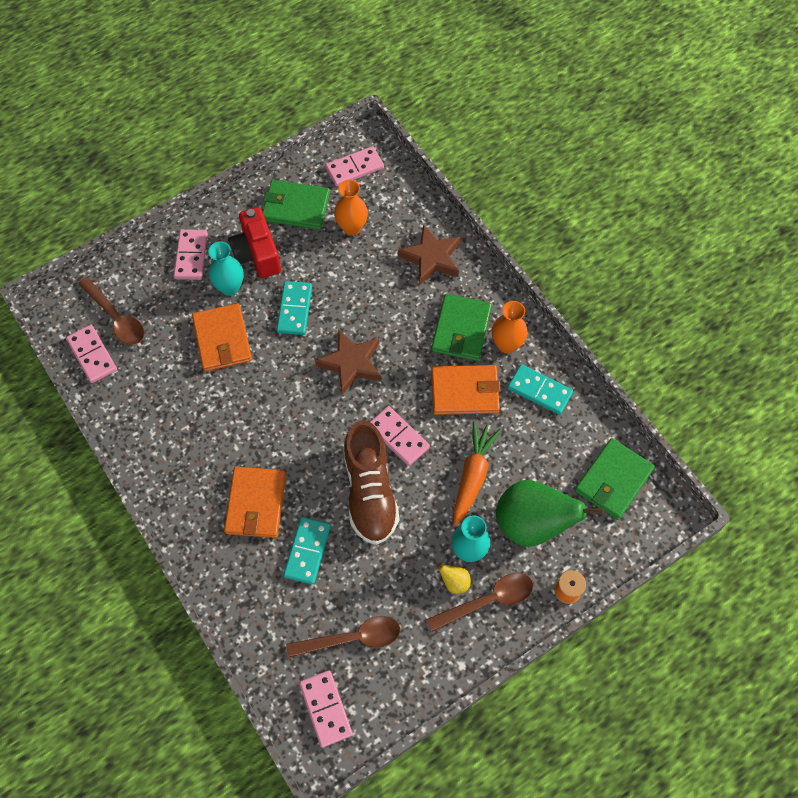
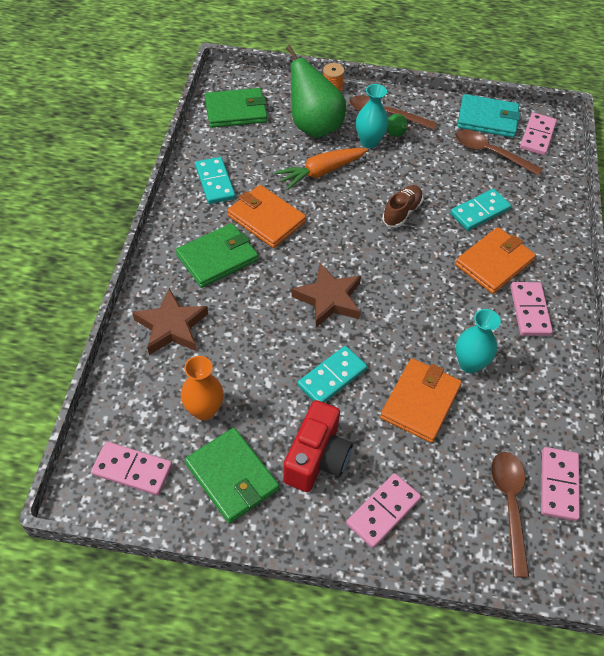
camera: 140 degrees left, 10 degrees down
turquoise vase [208,241,244,296] -> turquoise vase moved to [456,309,501,373]
brown shoe [343,420,399,545] -> brown shoe [382,185,423,228], size x0.55
pink domino [370,406,430,466] -> pink domino moved to [510,282,553,336]
yellow pear [434,562,471,594] -> green pear [387,114,409,137]
orange vase [492,301,528,353] -> none
none -> turquoise wallet [457,94,520,137]

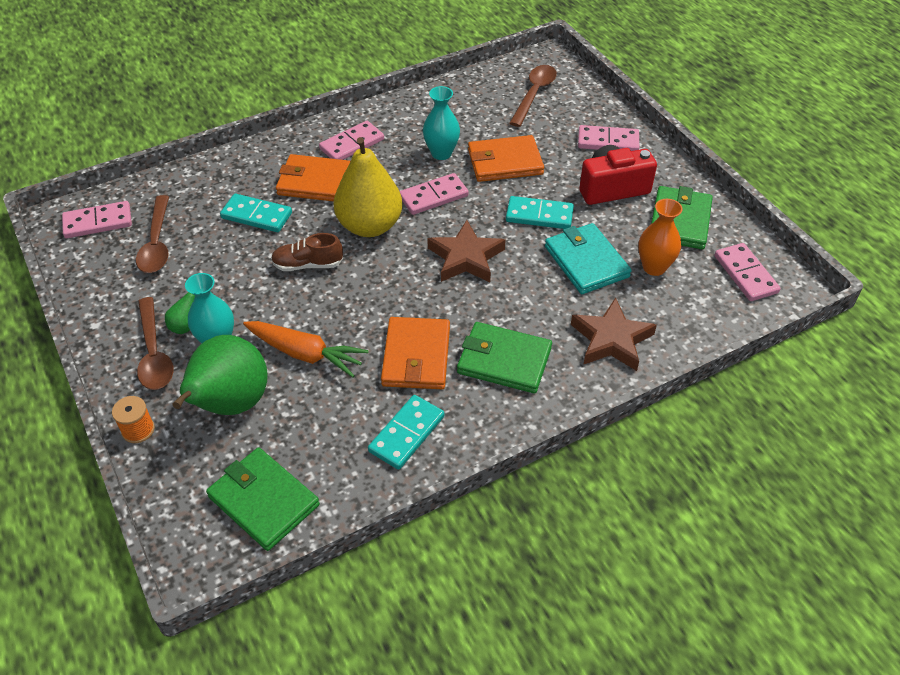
camera: 125 degrees left, 5 degrees down
turquoise wallet [457,94,520,137] -> turquoise wallet moved to [545,223,632,294]
brown spoon [491,452,529,578] -> brown spoon turned 150 degrees clockwise [509,65,557,127]
pink domino [541,447,580,521] -> pink domino moved to [400,173,469,215]
none -> yellow pear [334,137,402,237]

